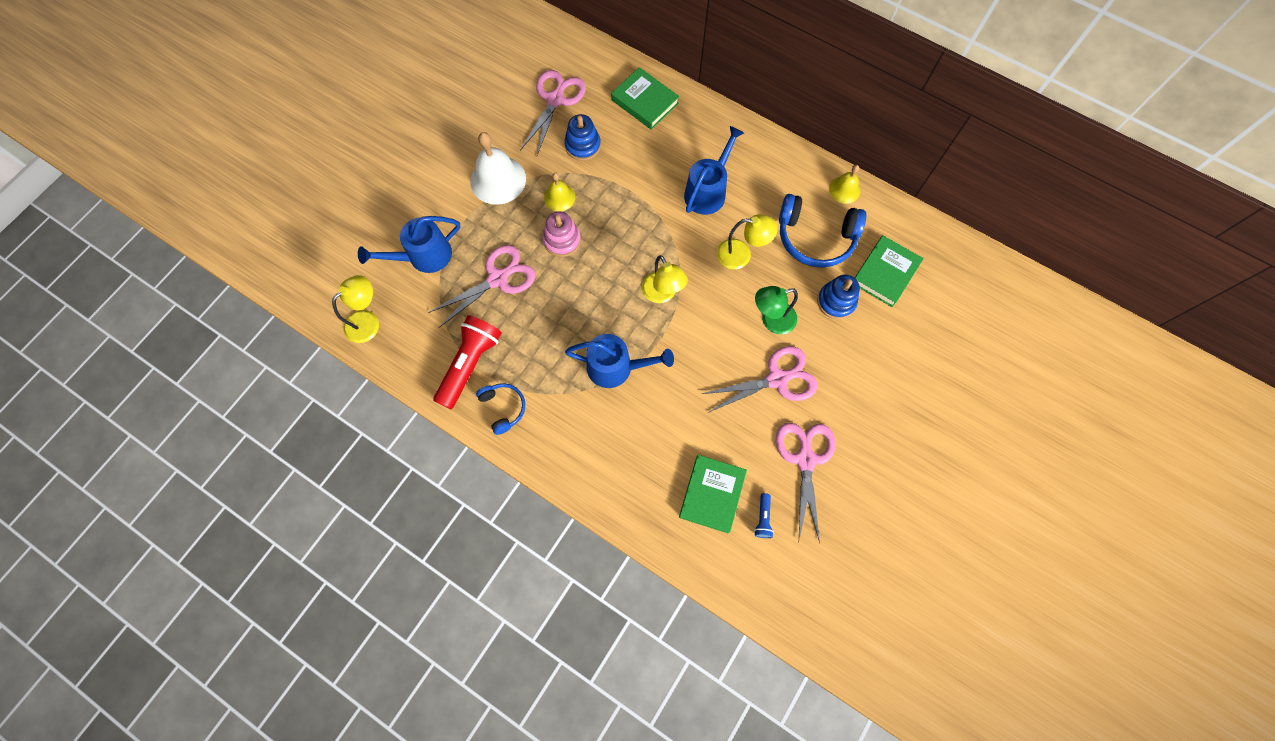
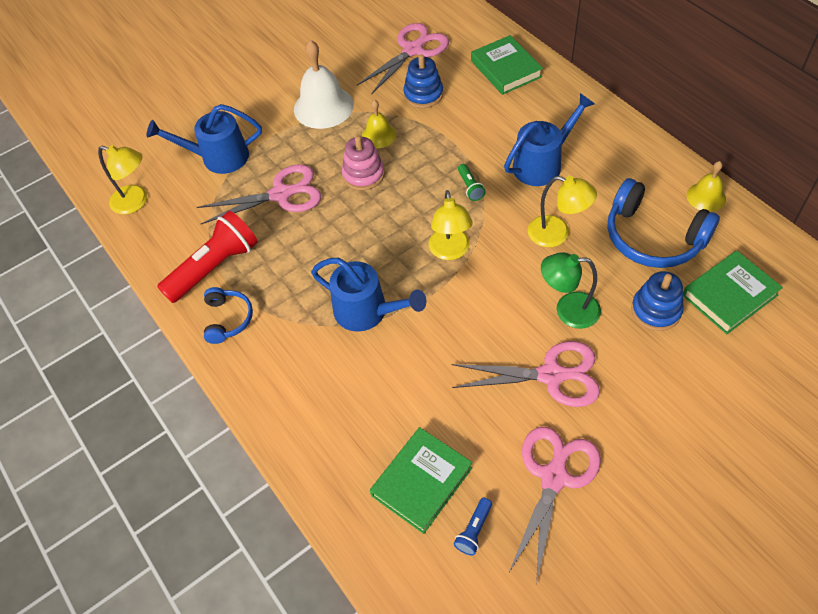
camera: 25 degrees right, 15 degrees down
yellow lamp [332,275,379,343] -> yellow lamp turned 45 degrees clockwise [98,145,147,214]
none -> green flashlight [458,164,486,201]

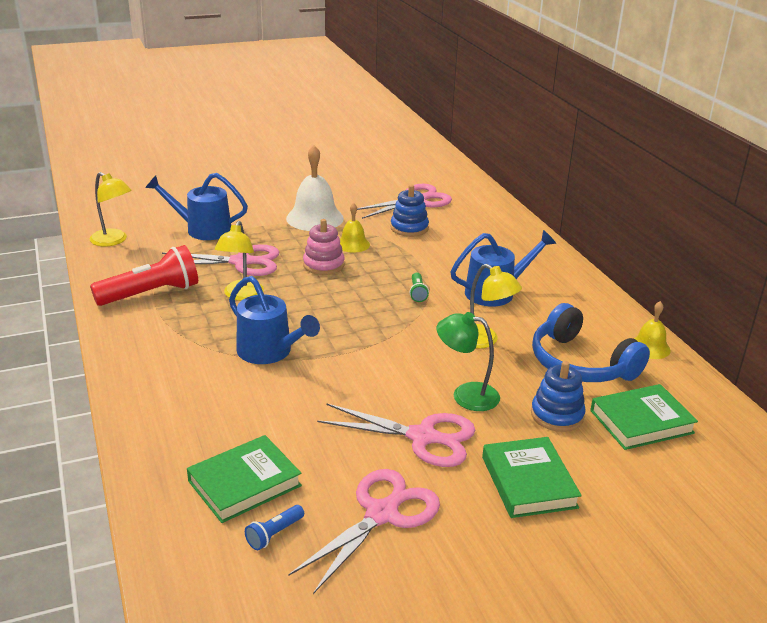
camera: 10 degrees right, 25 degrees down
blue headphones [204,287,253,344] -> none
yellow lamp [429,190,473,260] -> yellow lamp moved to [215,221,264,301]
green book [471,35,543,95] -> green book moved to [482,437,582,518]

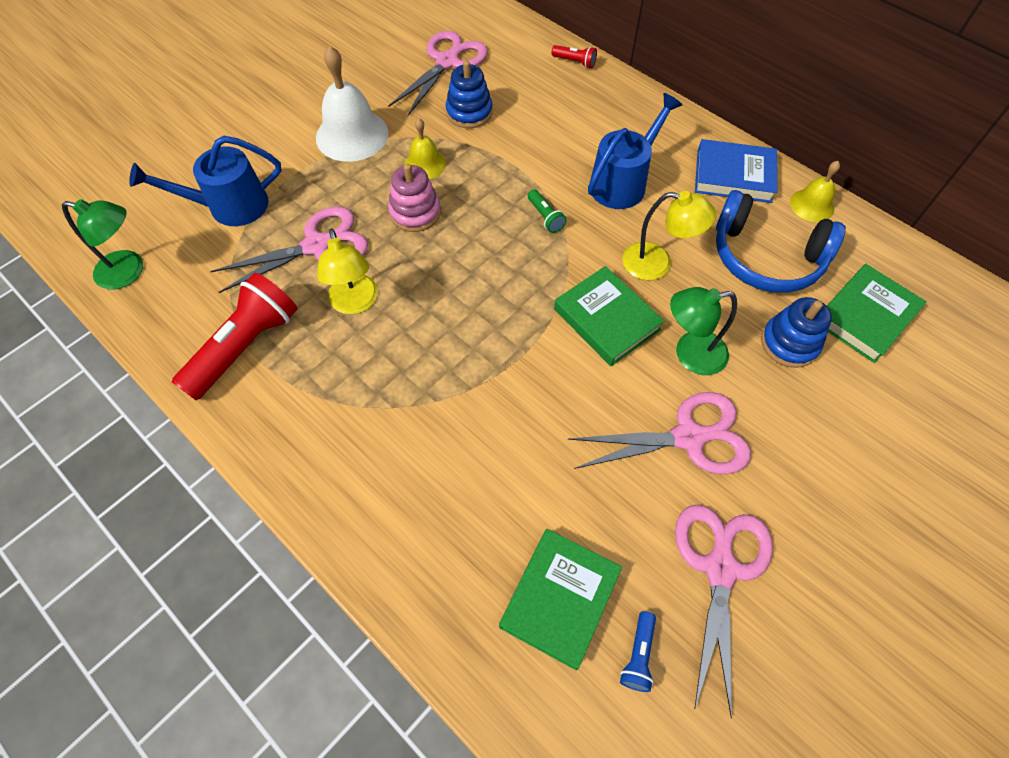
camera: 25 degrees left, 30 degrees up
yellow lamp [90,172,131,247] -> green lamp [62,199,143,290]
blue watering can [229,276,320,364] -> none
green book [482,437,582,518] -> green book moved to [554,266,664,366]
none -> red flashlight [552,45,597,68]
none -> blue book [695,139,777,203]

